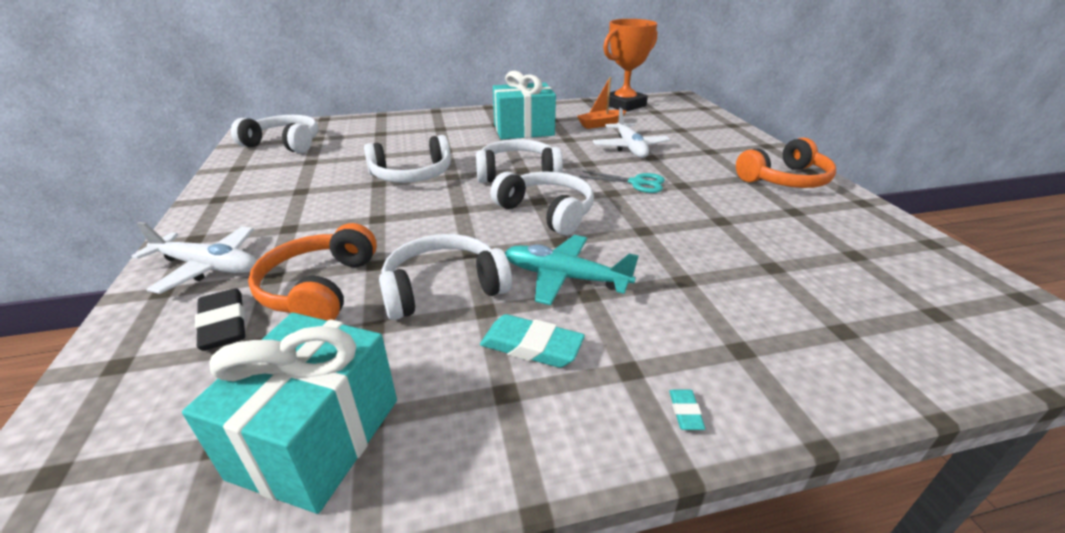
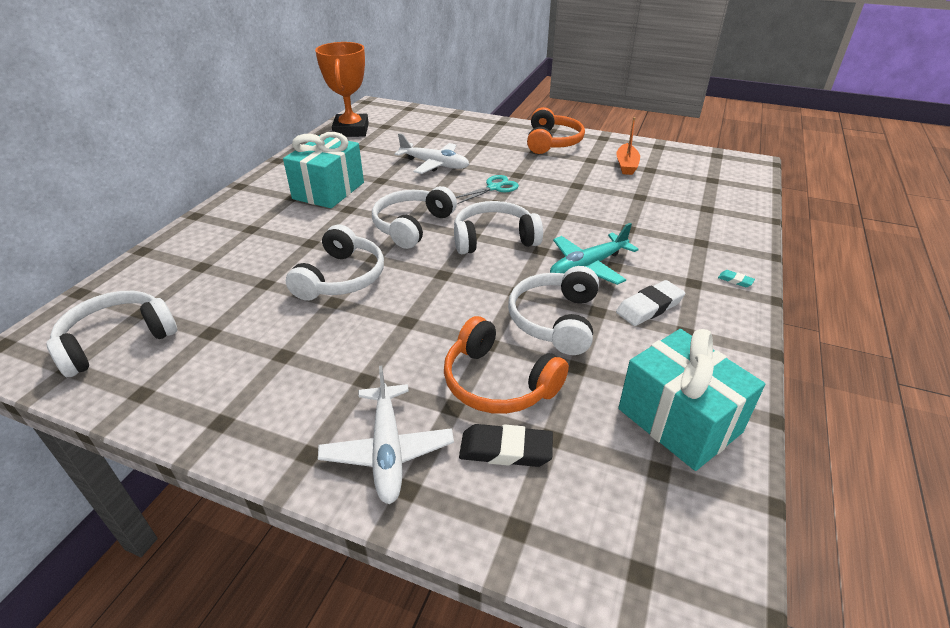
camera: 55 degrees left, 5 degrees up
white plane [131,222,257,294] -> white plane turned 120 degrees clockwise [318,366,454,504]
turquoise eraser [480,314,585,368] -> white eraser [616,280,685,326]
orange boat [577,77,627,129] -> orange boat moved to [616,117,640,175]

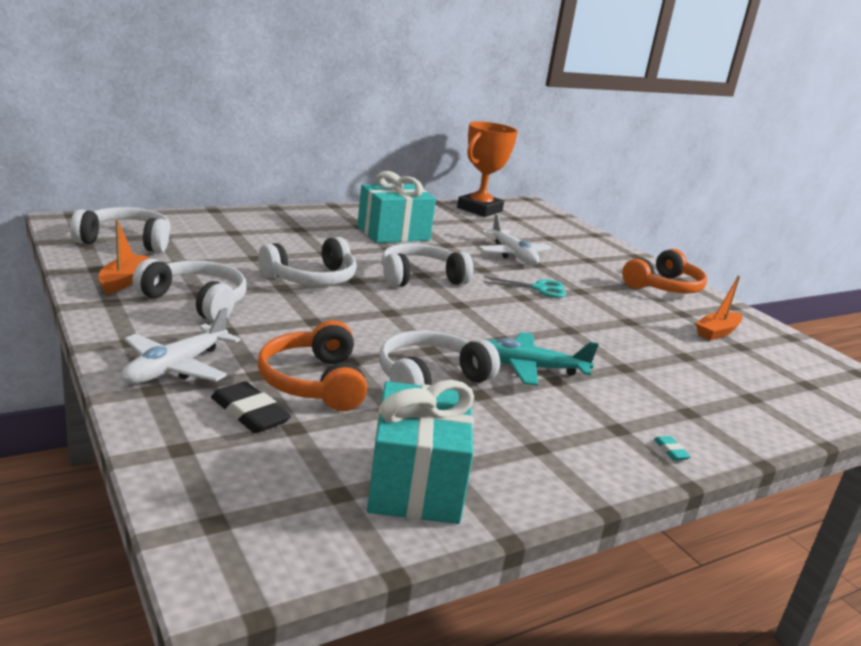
camera: 35 degrees right, 15 degrees down
white headphones [454,201,543,254] -> white headphones moved to [132,259,247,322]
white eraser [616,280,685,326] -> none
none -> orange boat [98,220,149,294]

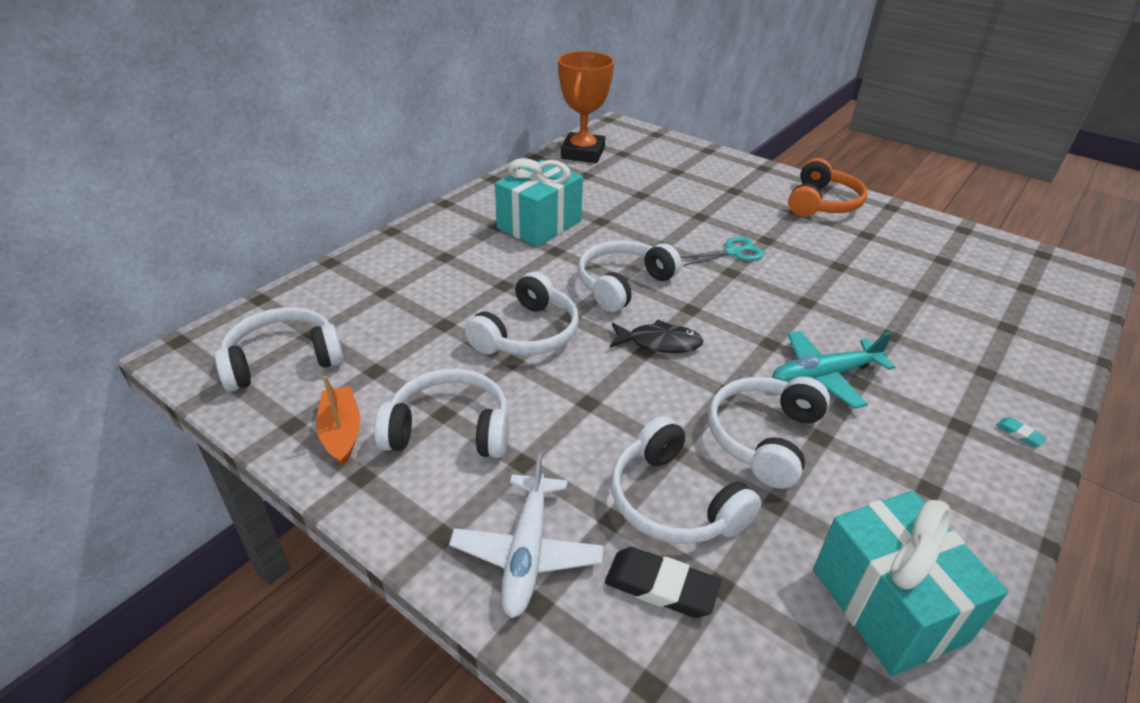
camera: 20 degrees left, 15 degrees up
orange headphones [257,320,367,411] -> white headphones [611,416,762,544]
white plane [478,214,551,265] -> none
orange boat [696,275,743,341] -> none
none -> black fish [610,320,703,353]

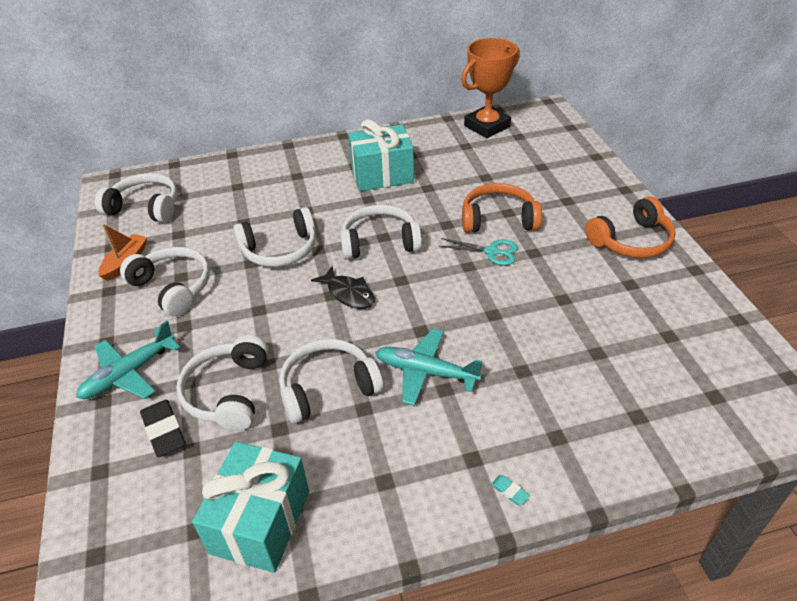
camera: 40 degrees right, 5 degrees up
white plane [449,453,604,618] -> turquoise plane [76,321,180,399]
turquoise eraser [996,417,1047,446] -> turquoise eraser turned 45 degrees counterclockwise [491,475,530,505]
none -> orange headphones [462,183,542,233]

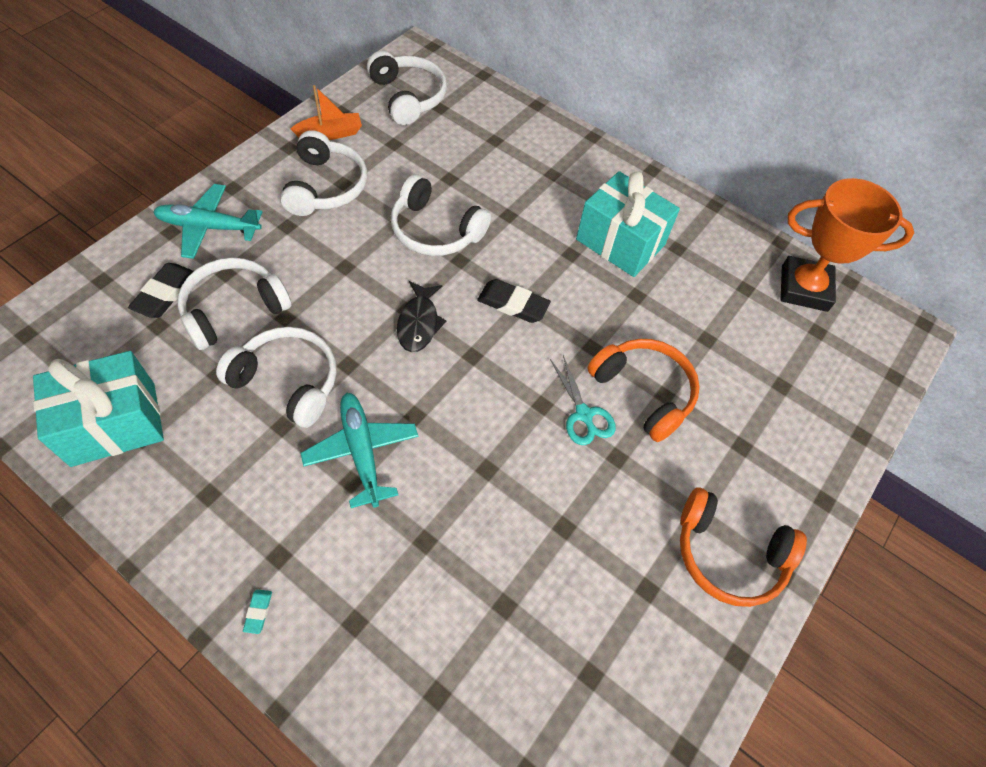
camera: 45 degrees right, 15 degrees up
white headphones [340,205,422,259] -> black eraser [477,279,551,323]

